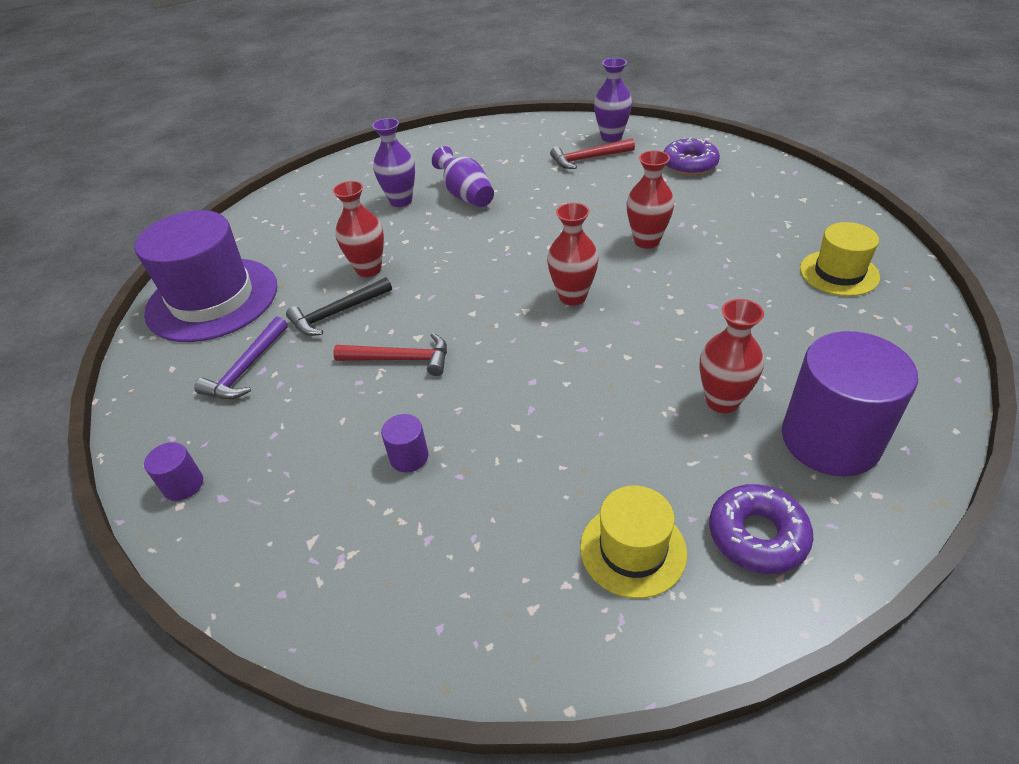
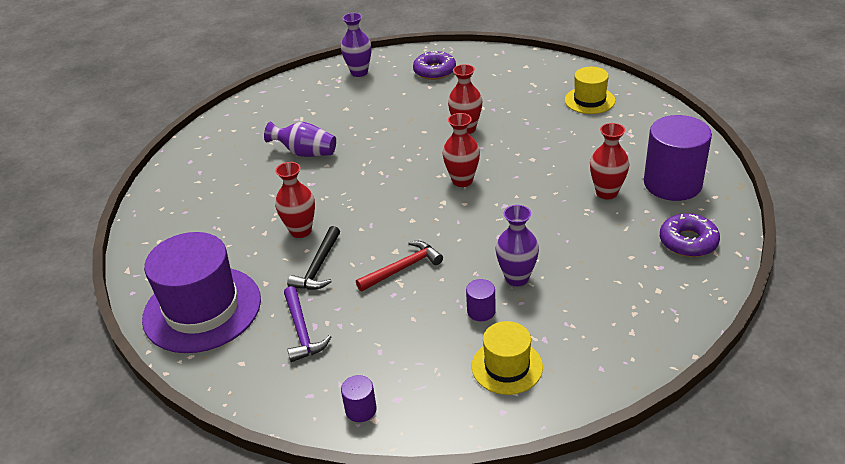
camera: 40 degrees left, 5 degrees down
purple vase [372,118,415,207] -> purple vase moved to [496,205,539,286]
red hammer [550,138,635,169] -> none
yellow hat [580,485,687,598] -> yellow hat moved to [471,321,543,395]

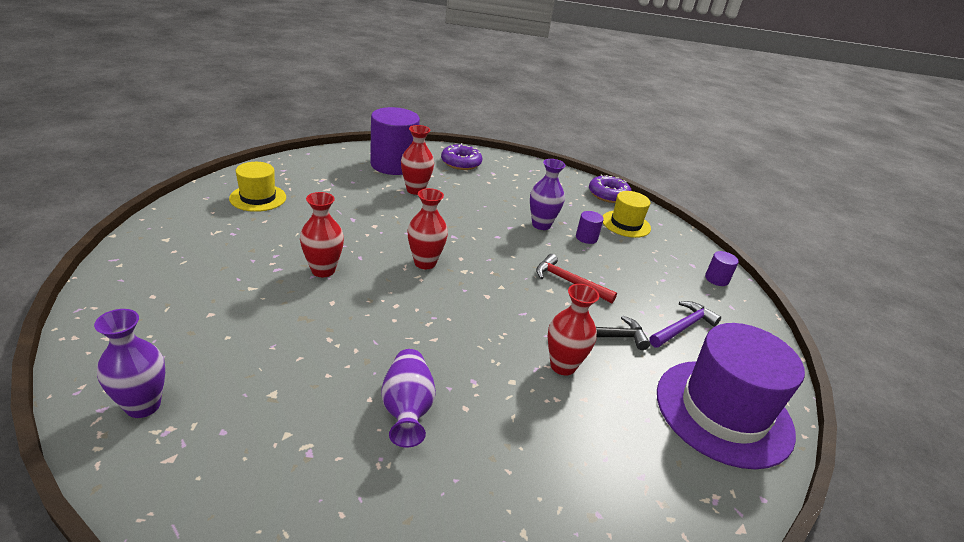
camera: 120 degrees left, 5 degrees down
purple donut [413,51,456,80] -> purple donut moved to [589,174,631,203]

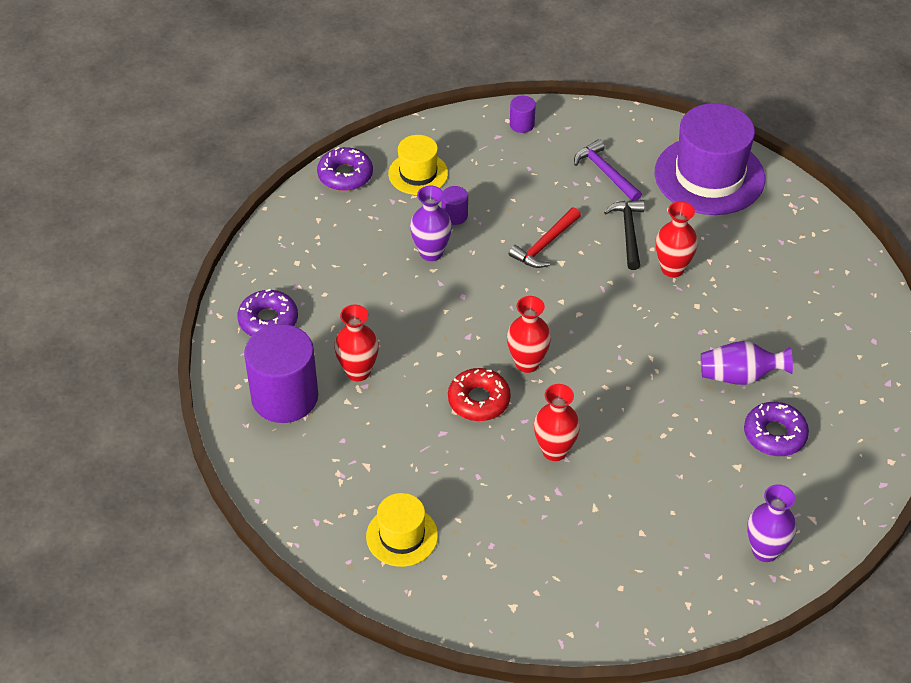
camera: 80 degrees left, 15 degrees up
none -> red donut [448,368,511,421]
none -> purple donut [744,402,809,456]

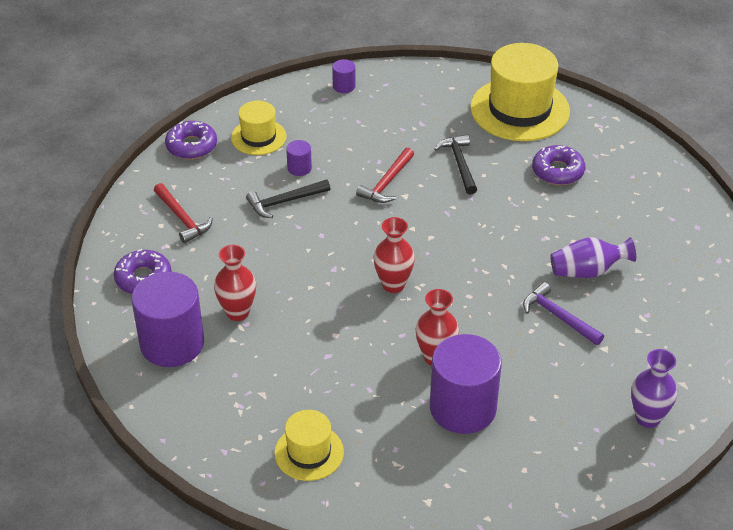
camera: 10 degrees left, 5 degrees down
purple vase [410,186,452,261] -> black hammer [246,179,331,218]
red donut [448,368,511,421] -> none
purple hammer [574,139,642,201] -> purple hammer moved to [523,282,604,345]
purple hat [655,103,765,215] -> yellow hat [470,43,570,141]
red vase [656,201,698,277] -> none
purple donut [744,402,809,456] -> purple donut moved to [532,145,585,185]
none -> red hammer [154,183,213,243]
none -> purple cylinder [430,334,502,434]

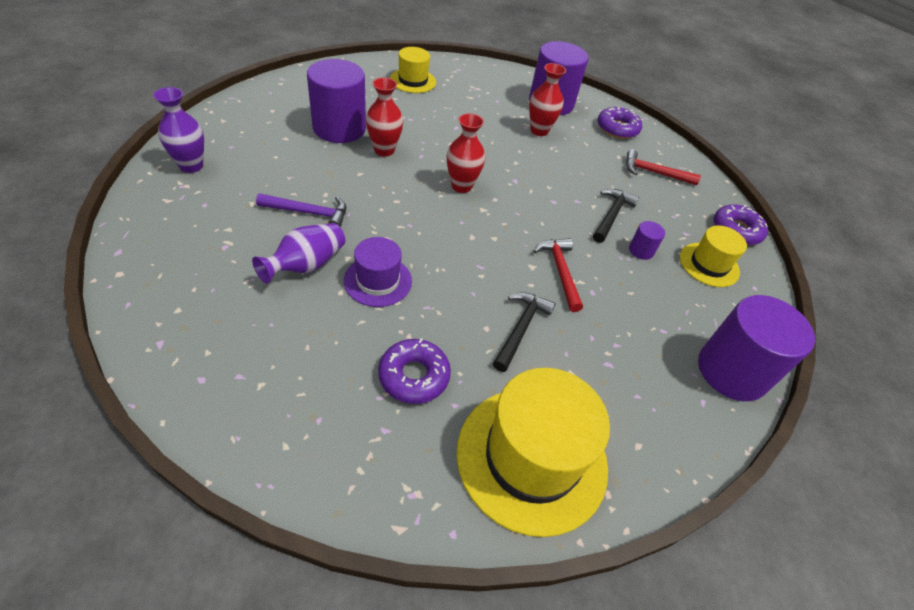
camera: 135 degrees right, 5 degrees up
purple cylinder [332,59,356,93] -> purple cylinder [698,295,815,401], size x2.32
black hammer [435,134,477,195] -> black hammer turned 105 degrees counterclockwise [493,292,555,372]
none -> purple hat [344,237,412,307]

